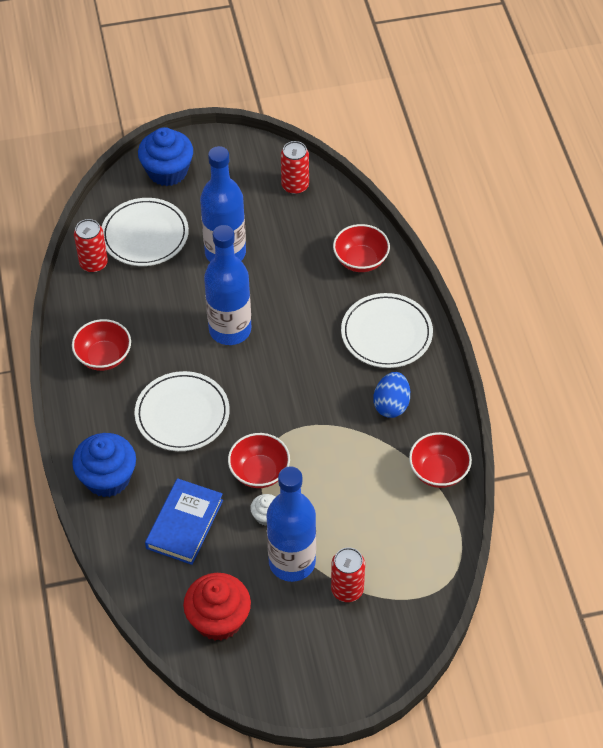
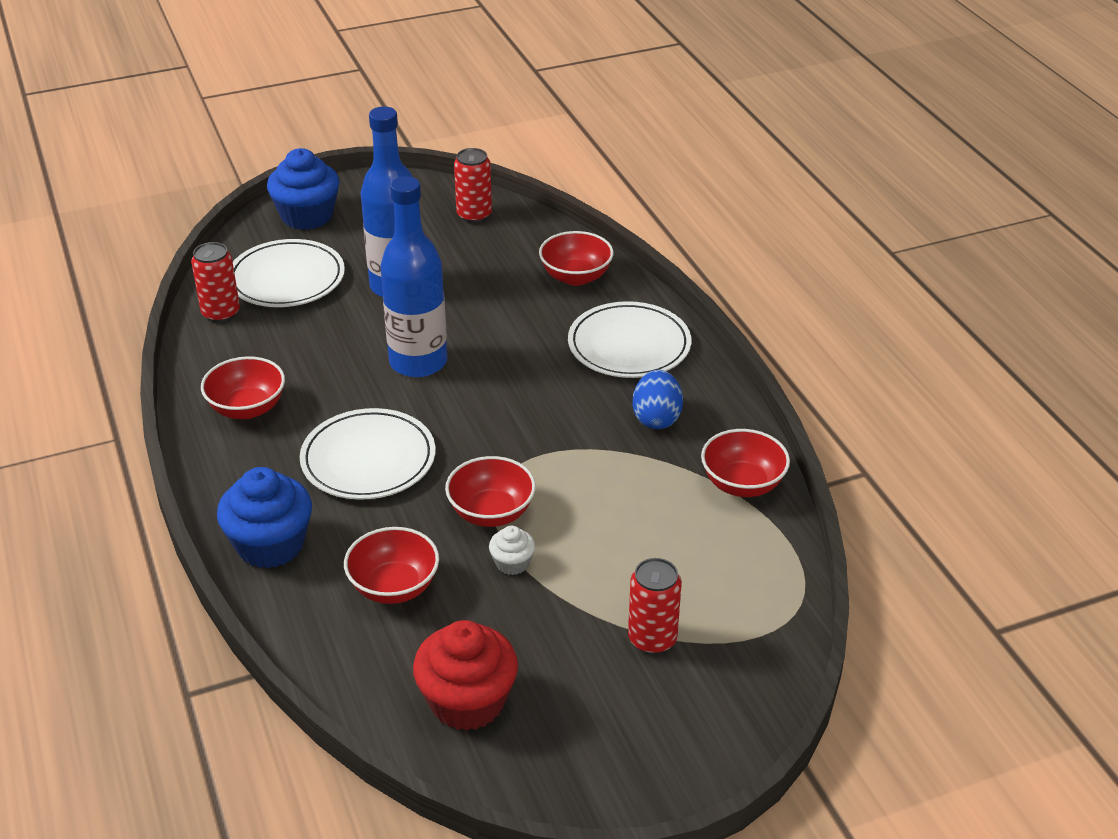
camera: 10 degrees left, 15 degrees down
blue book [145,478,223,565] -> red bowl [344,527,439,604]
blue bottle [267,466,316,582] -> none

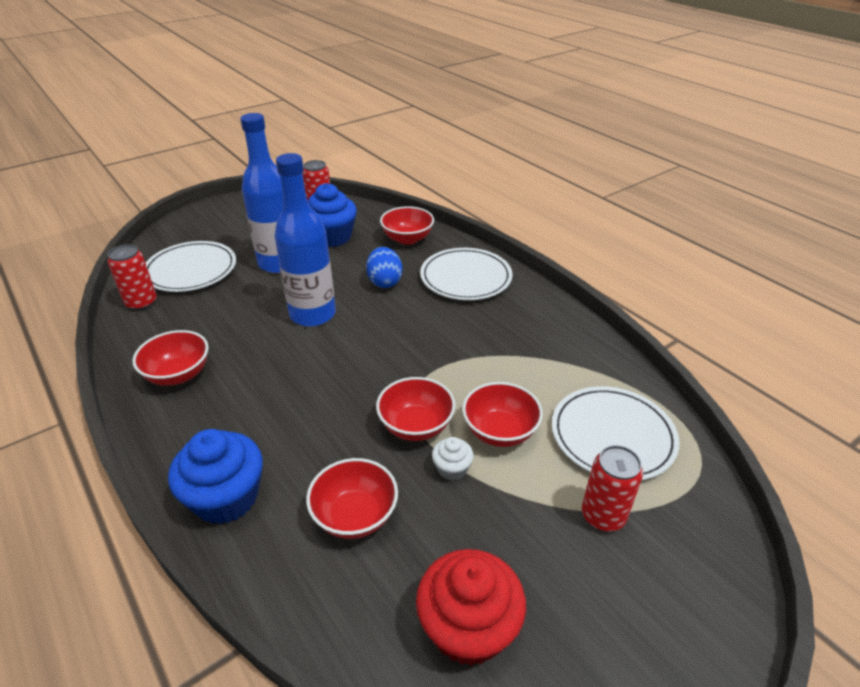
camera: 15 degrees left, 0 degrees up
blue cupcake [267,148,340,230] -> blue cupcake moved to [308,183,357,247]
white plate [300,408,436,500] -> white plate moved to [552,386,680,481]
blue egg [632,370,683,429] -> blue egg moved to [366,247,403,288]
red bowl [701,429,790,497] -> red bowl moved to [462,382,543,447]

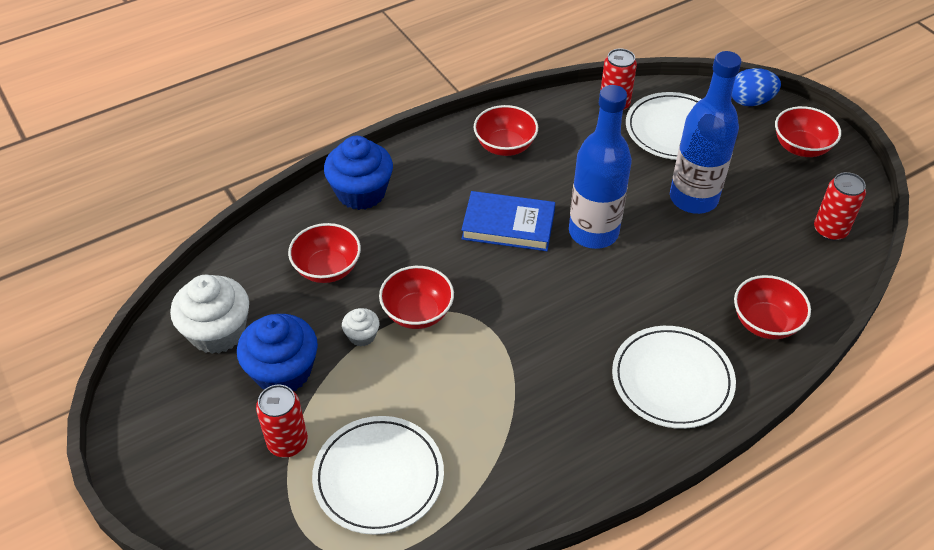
camera: 95 degrees right, 10 degrees up
blue cupcake [308,183,357,247] -> blue cupcake moved to [237,314,318,391]
blue egg [366,247,403,288] -> blue egg moved to [732,68,781,106]
red cupcake [416,549,526,666] -> white cupcake [170,275,249,354]
red bowl [462,382,543,447] -> red bowl moved to [775,106,841,157]
none -> blue book [461,191,555,251]

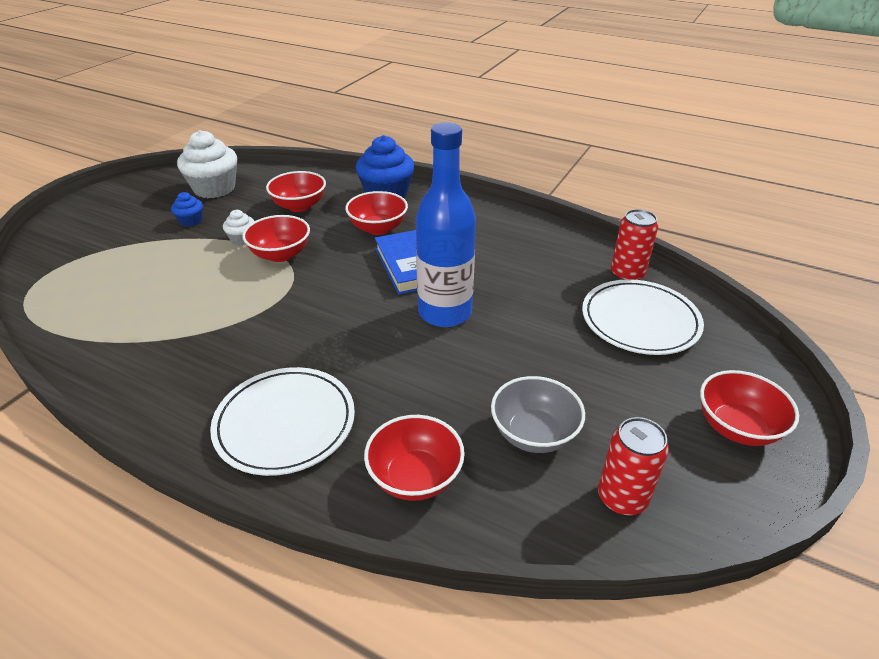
camera: 60 degrees right, 10 degrees down
blue cupcake [237,314,318,391] -> blue cupcake [171,192,203,227], size x0.49
red can [256,384,308,458] -> none
white plate [312,416,444,535] -> none
red bowl [474,105,538,156] -> red bowl moved to [345,191,408,235]
blue bottle [670,51,741,214] -> none
blue egg [732,68,781,106] -> none
none -> grey bowl [491,376,585,453]

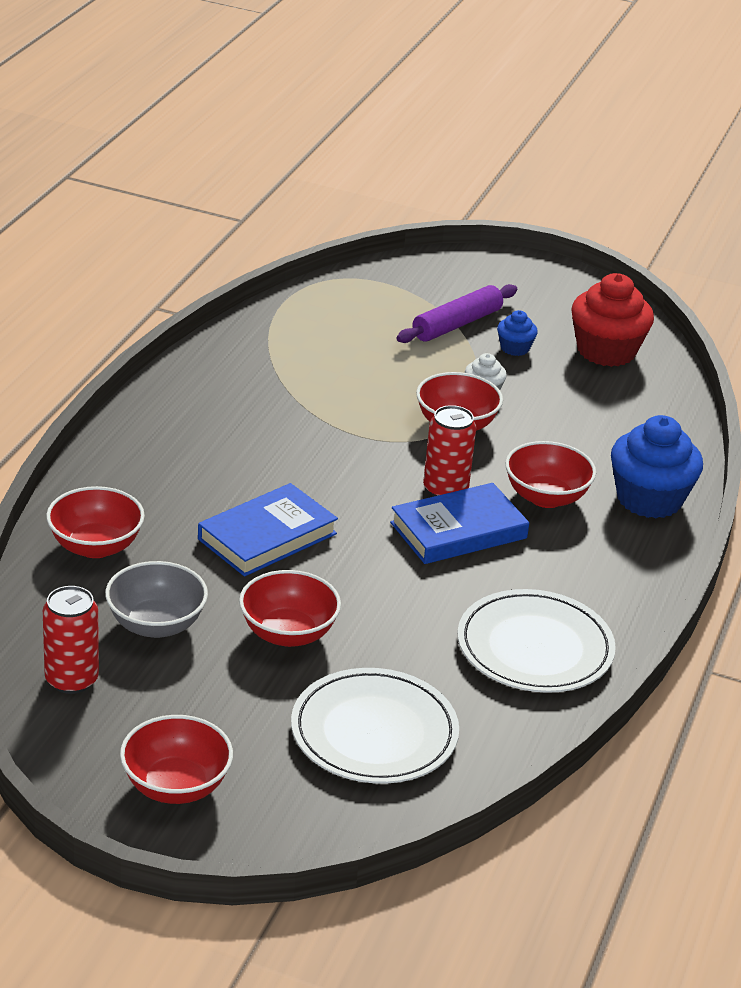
camera: 80 degrees right, 5 degrees down
white cupcake [177,130,237,198] -> red cupcake [571,273,654,367]
white plate [210,367,355,476] -> white plate moved to [458,589,616,693]
red bowl [266,171,326,212] -> red bowl moved to [239,570,341,647]
blue bottle [416,122,476,327] -> none
red can [611,209,658,280] -> red can moved to [423,405,476,497]
none -> blue book [198,483,338,577]
none -> purple rolling pin [396,284,517,343]

